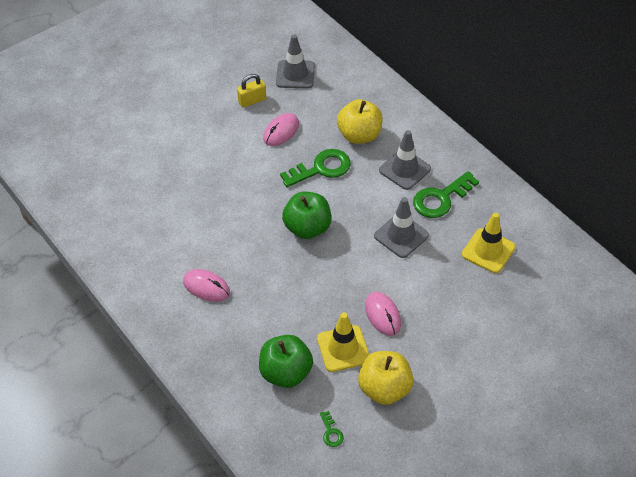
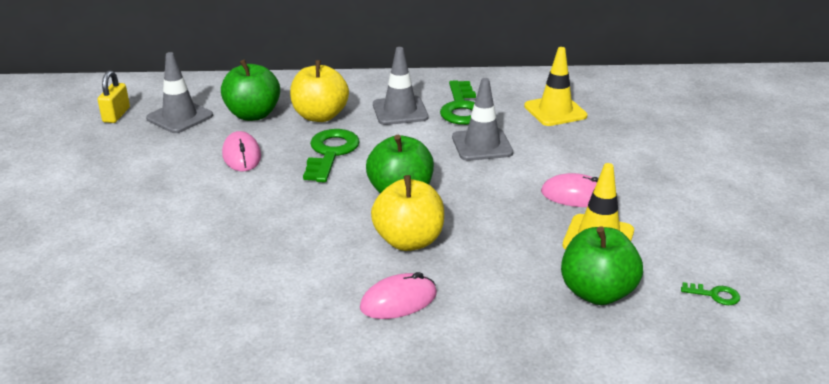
camera: 55 degrees left, 20 degrees down
yellow padlock [237,74,266,108] -> yellow padlock moved to [98,70,130,123]
yellow apple [358,351,414,405] -> yellow apple moved to [371,175,444,251]
none -> green apple [221,60,280,121]

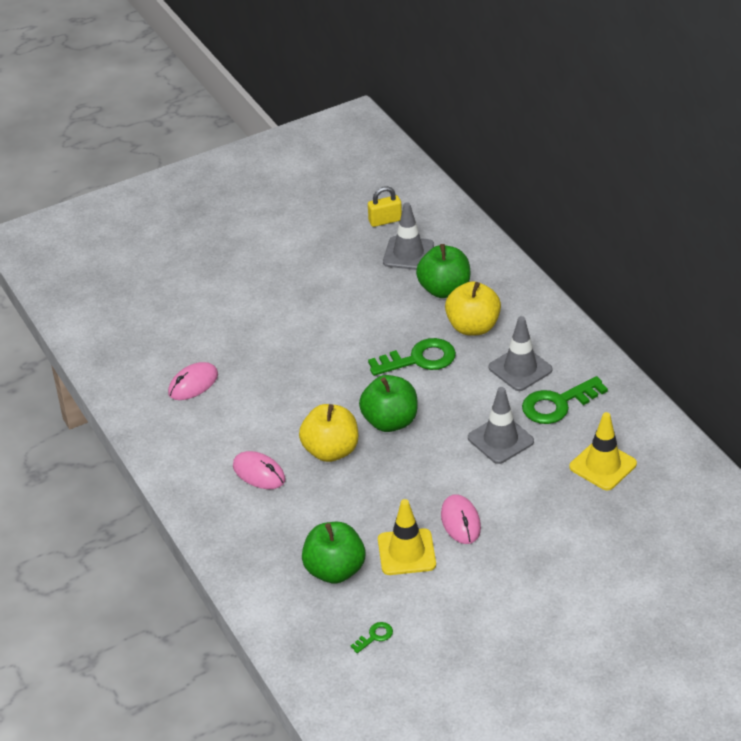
camera: 65 degrees right, 10 degrees up
pink mouse [222,131,261,171] -> pink mouse moved to [168,362,218,400]
green key [681,282,740,305] -> green key turned 120 degrees counterclockwise [351,622,393,653]

